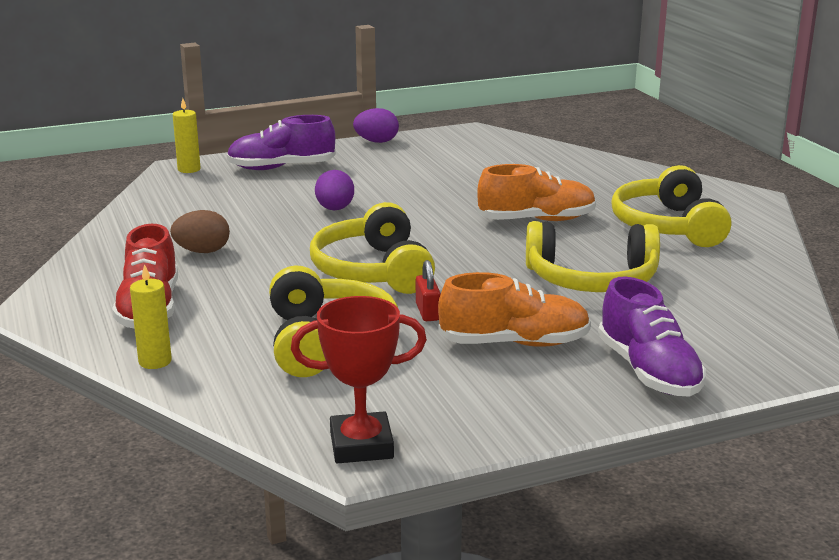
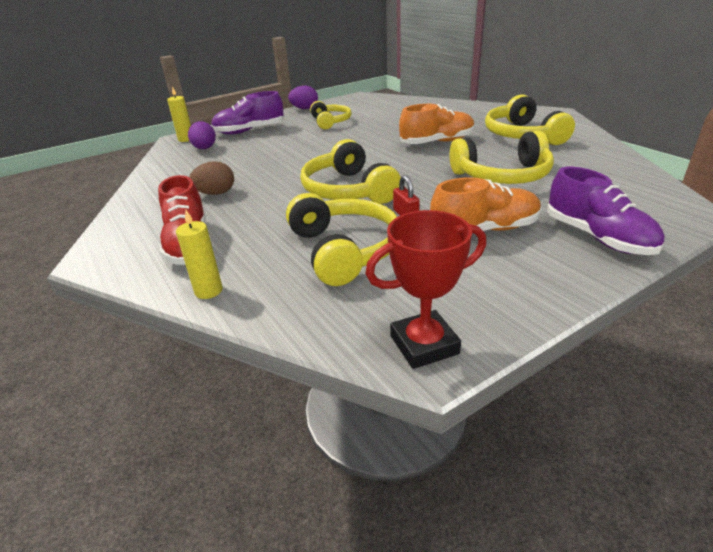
camera: 10 degrees left, 10 degrees up
purple egg [315,170,354,210] -> purple egg moved to [188,121,216,149]
none -> yellow headphones [310,101,352,129]

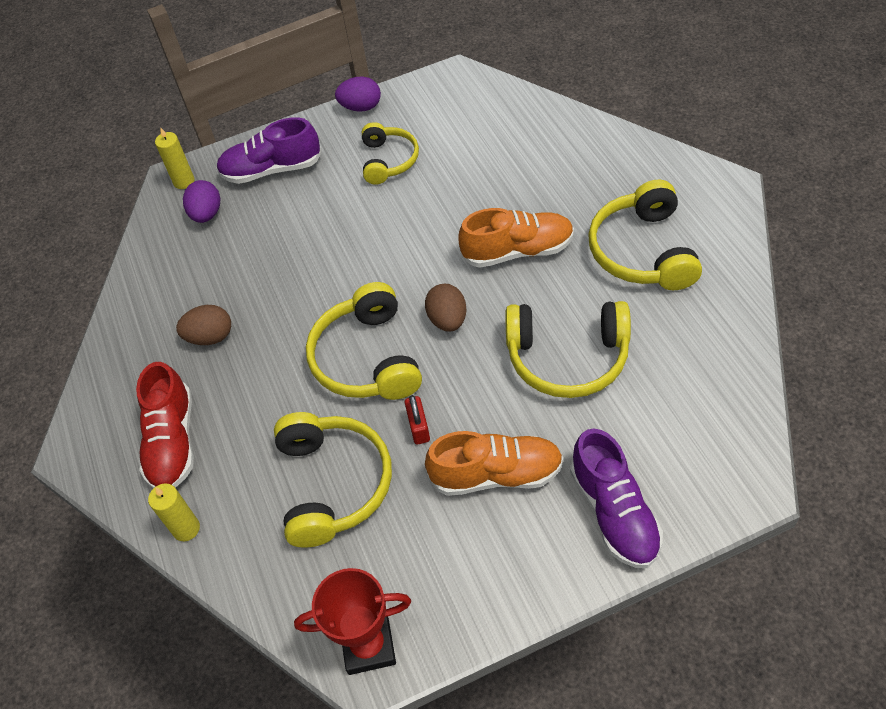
camera: 15 degrees right, 20 degrees up
none -> brown egg [425,284,467,332]

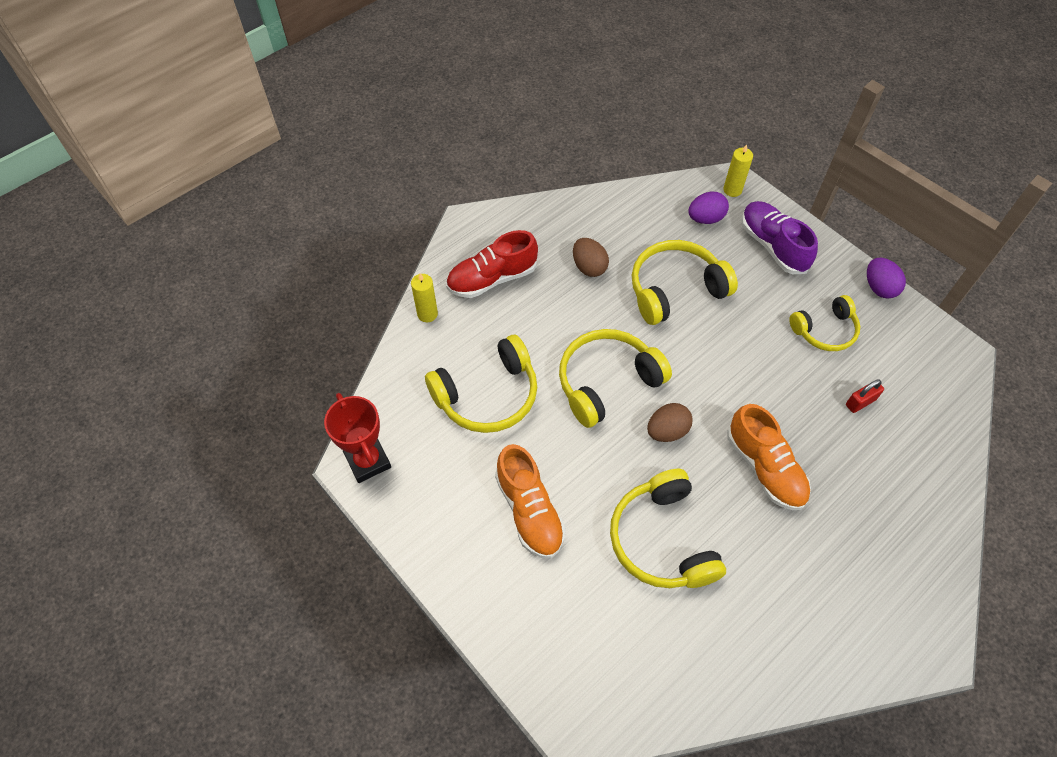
camera: 65 degrees right, 5 degrees up
red padlock [405,395,430,445] -> red padlock moved to [846,379,884,413]
purple shoe [570,428,663,568] -> none
yellow headphones [588,180,702,290] -> yellow headphones moved to [632,240,738,325]

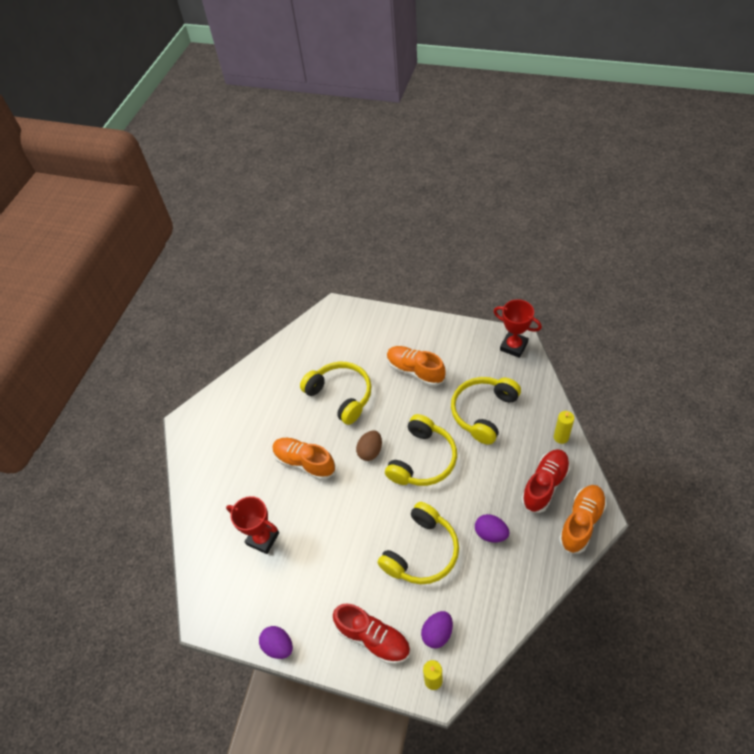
camera: 155 degrees right, 5 degrees down
brown egg [573,238,609,277] -> purple egg [475,514,510,542]
purple shoe [741,201,818,274] -> red shoe [333,604,410,664]
yellow headphones [789,295,860,351] -> none
red padlock [846,379,884,413] -> red trophy [226,496,279,554]
none -> orange shoe [559,485,607,553]

